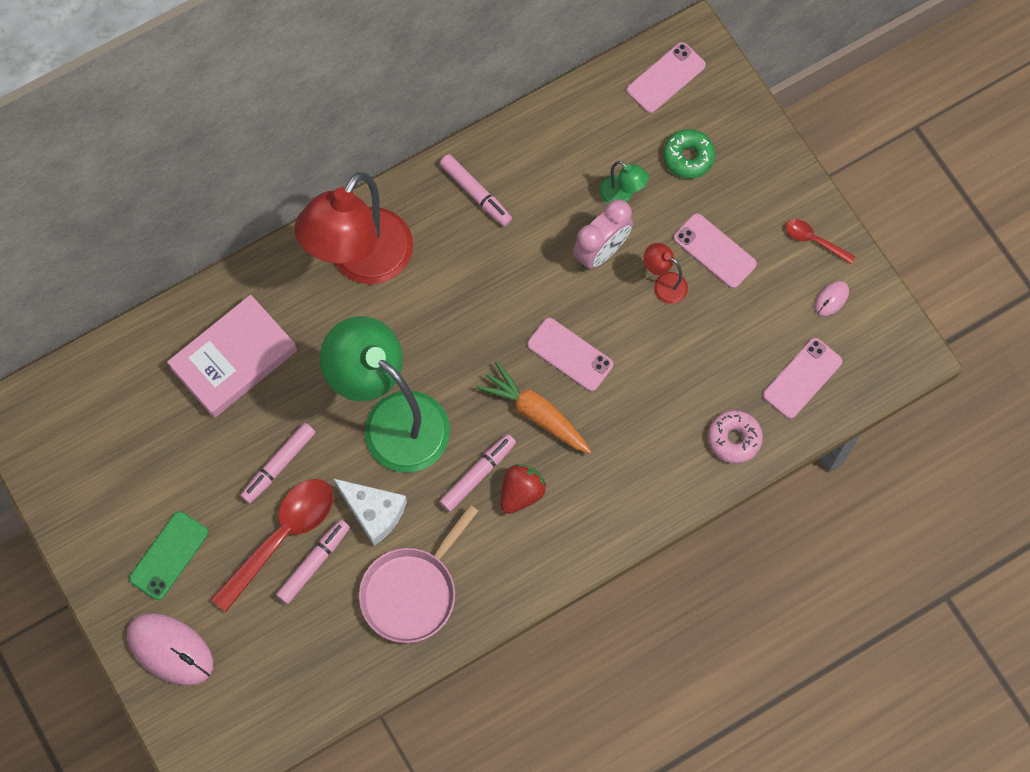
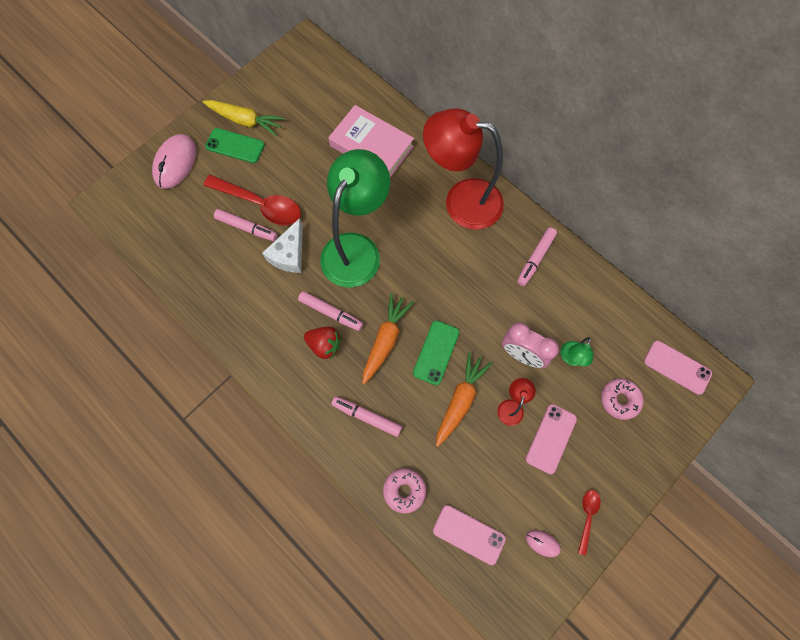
camera: 75 degrees right, 0 degrees up
pink marker [240,423,315,504] -> pink marker moved to [331,396,402,437]
pink pan [359,505,479,643] -> none
pink phone [527,318,613,391] -> green phone [413,321,459,385]
green donut [663,129,715,179] -> pink donut [601,378,644,420]
none -> yellow carrot [203,100,285,136]
none -> orange carrot [436,352,493,447]

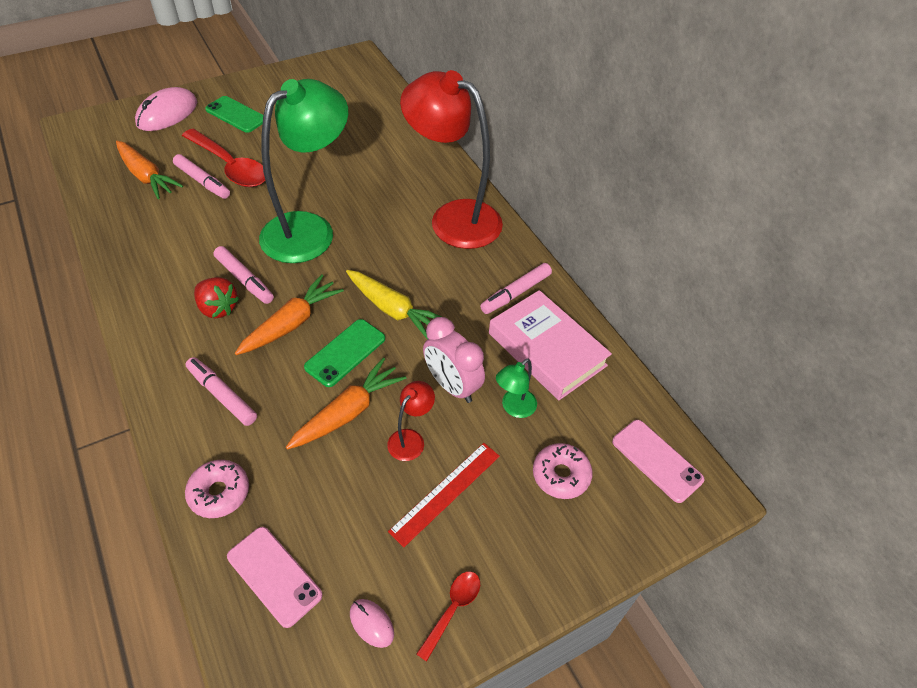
camera: 15 degrees right, 20 degrees down
yellow carrot [203,100,285,136] -> yellow carrot moved to [346,270,441,339]
white cheese [262,218,303,273] -> none
pink book [328,105,414,177] -> pink book moved to [489,290,612,400]
pink phone [526,404,577,474] -> red ruler [388,443,500,547]
none -> orange carrot [116,141,183,199]

